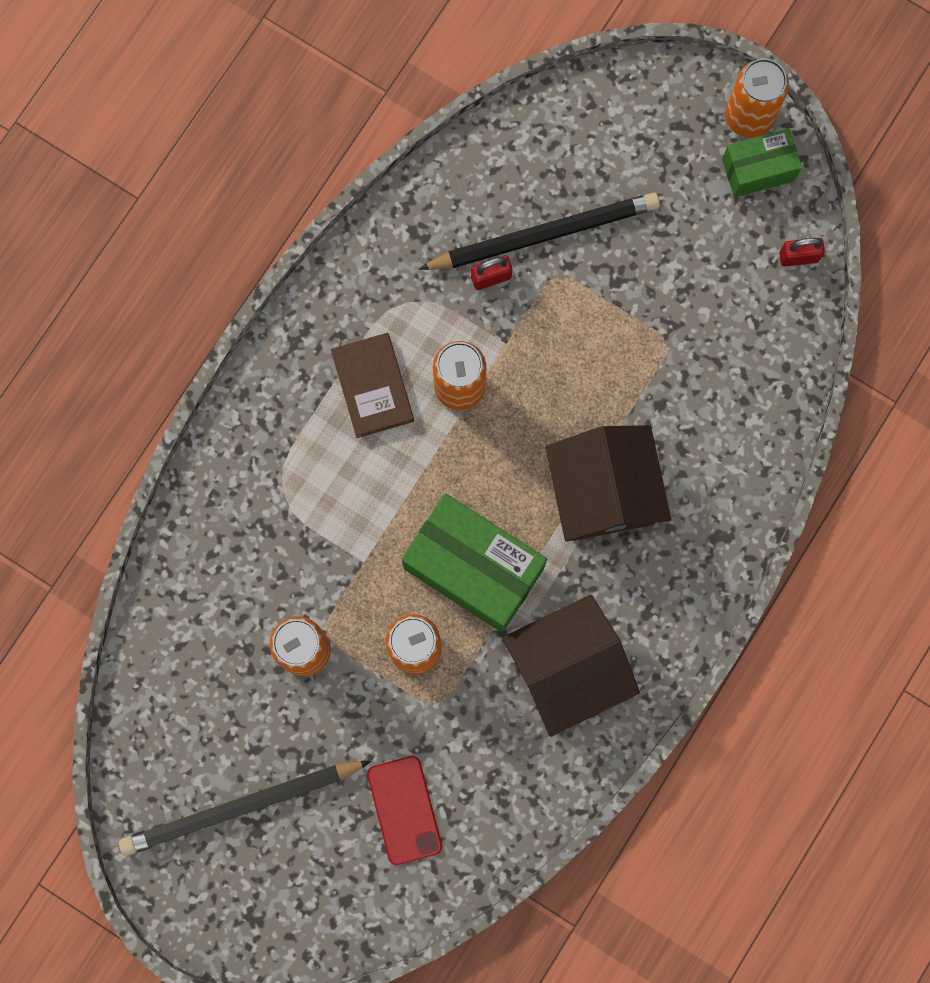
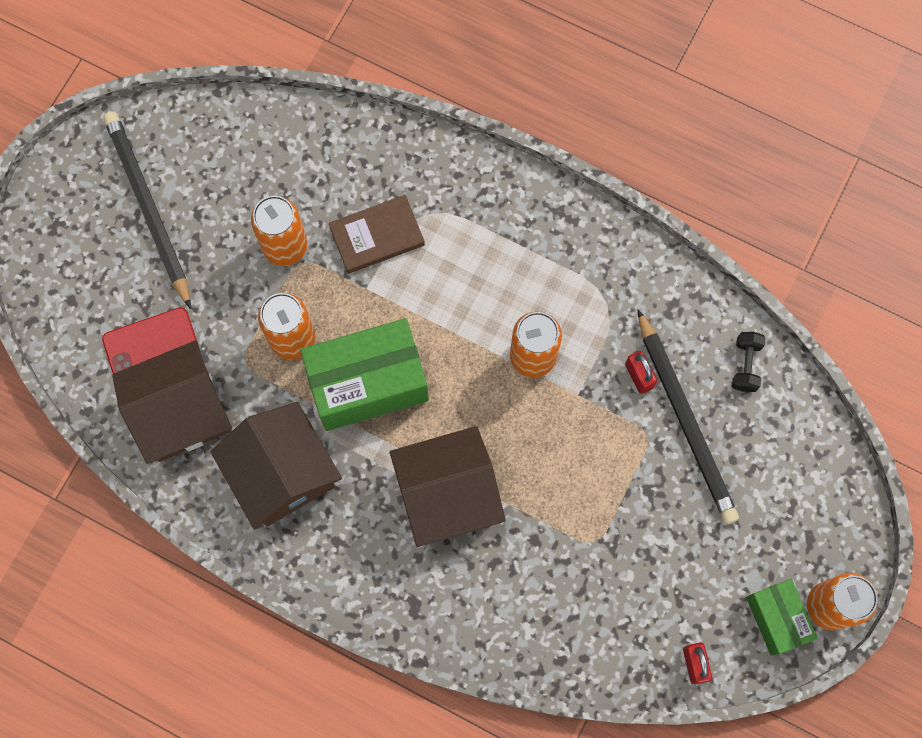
camera: 85 degrees right, 5 degrees down
brown book [331,333,414,438] -> brown book moved to [329,195,425,274]
green box [401,493,547,632] -> green box turned 45 degrees clockwise [300,318,429,431]
none -> brown house [112,340,232,464]
none -> black dumbbell [732,332,766,392]

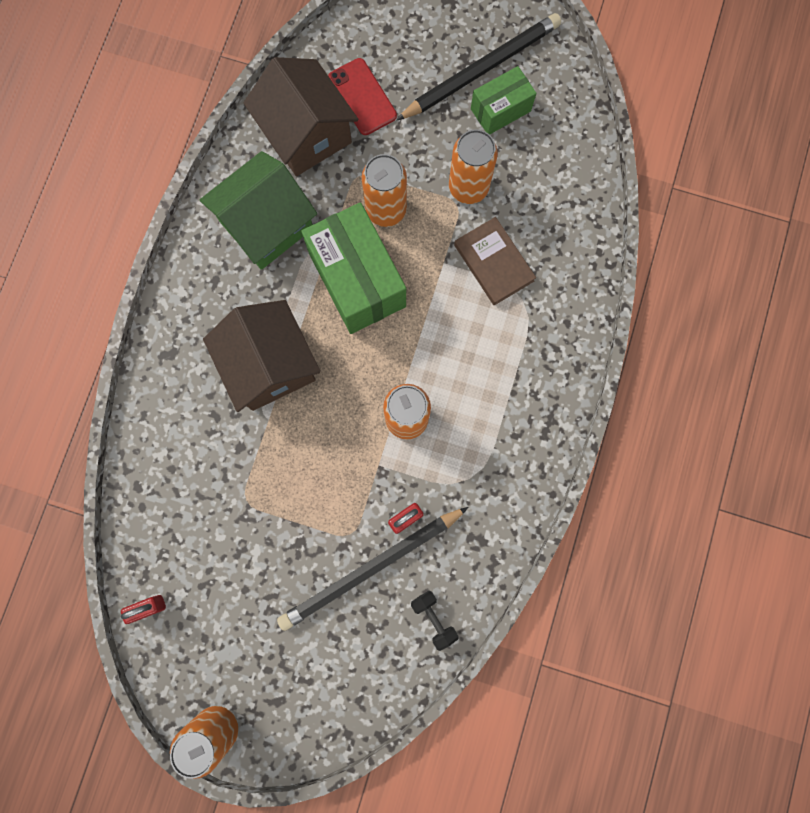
camera: 80 degrees right, 5 degrees up
brown house [210,402,342,529] -> green house [200,151,317,270]
black dumbbell [732,332,766,392] -> black dumbbell turned 60 degrees clockwise [411,591,459,651]
green box [746,579,818,656] -> green box moved to [471,66,536,135]

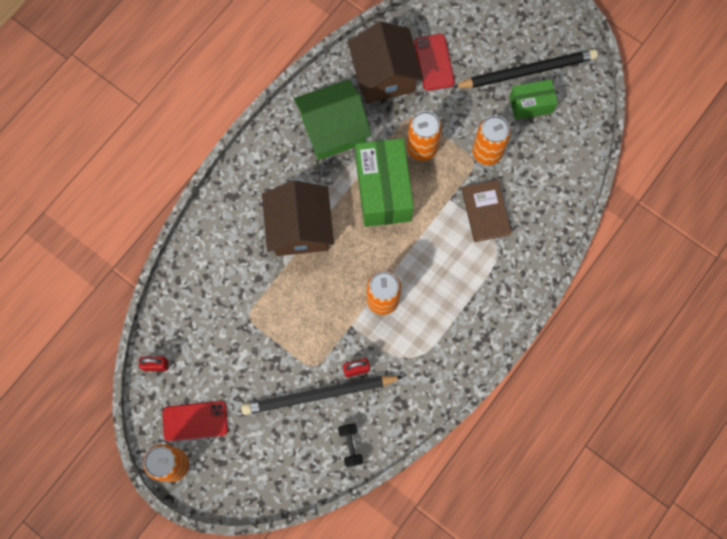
camera: 20 degrees right, 5 degrees down
none -> red phone [163,401,228,441]

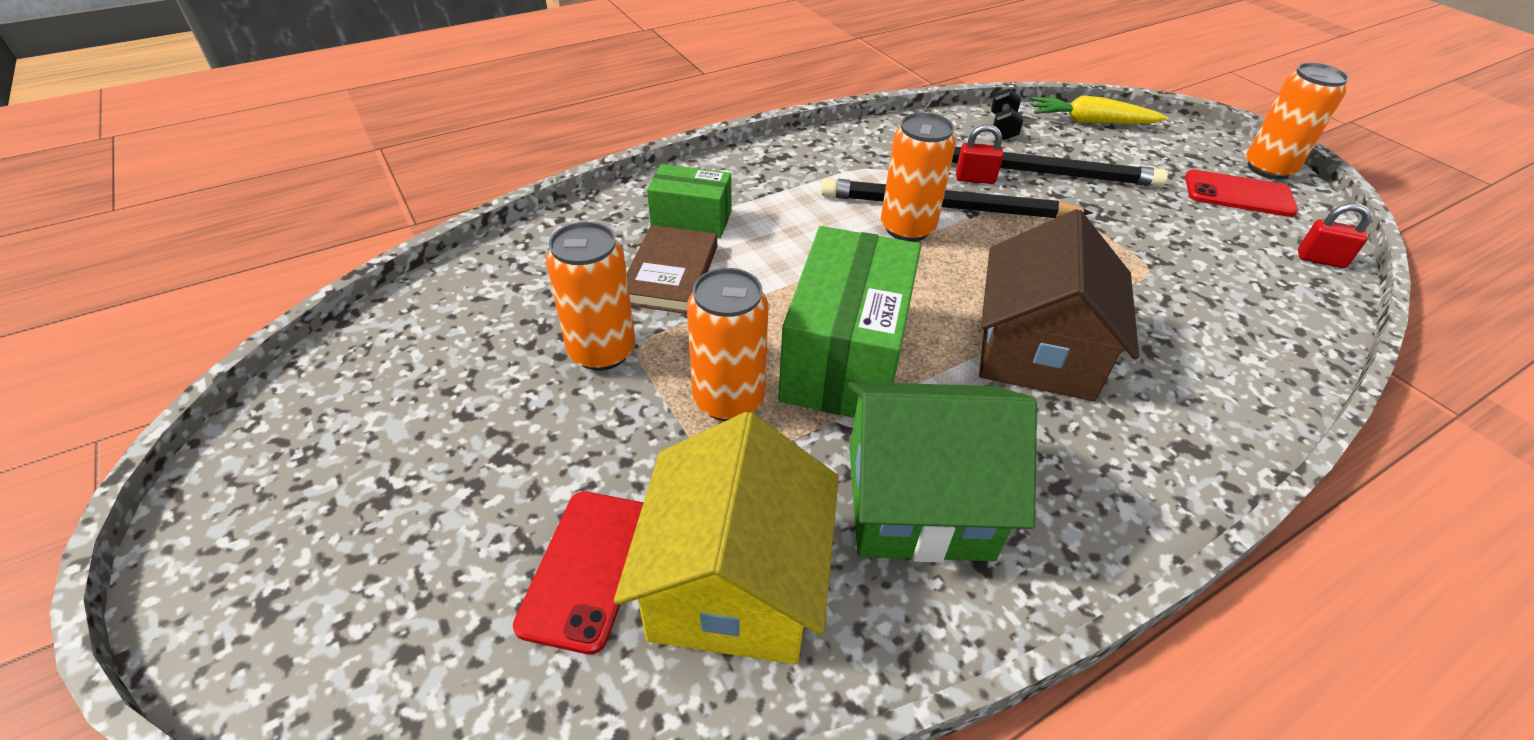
camera: 160 degrees left, 30 degrees down
brown house [348,21,424,103] -> yellow house [614,412,839,664]
black pencil [452,49,598,88] -> black pencil moved to [821,178,1093,219]
green box [509,79,558,120] -> green box moved to [647,164,732,238]
none -> yellow carrot [1031,95,1167,124]

